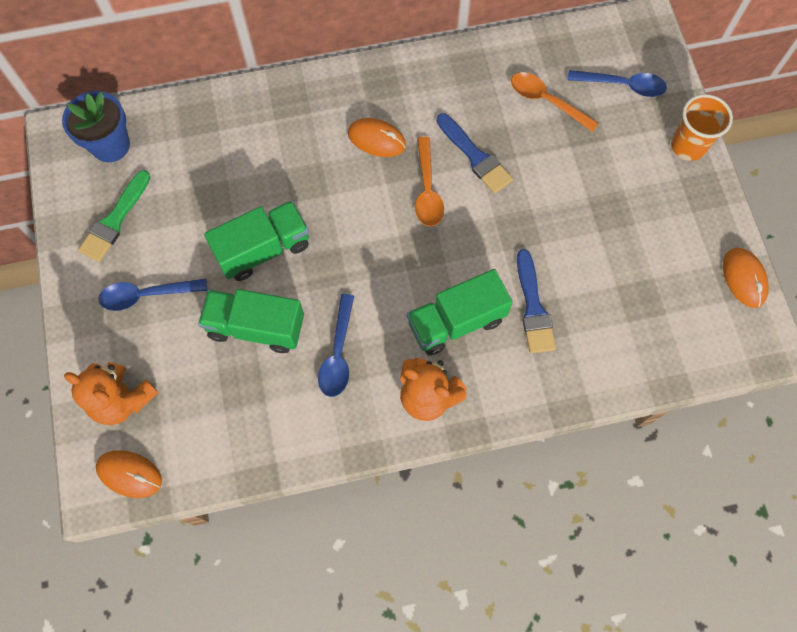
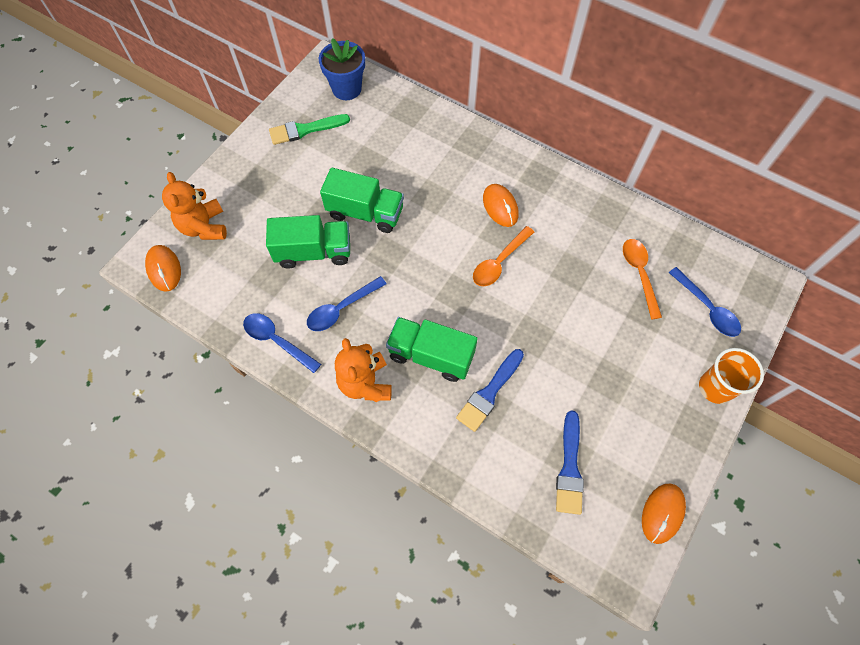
camera: 45 degrees right, 5 degrees down
blue spoon [98,278,207,311] -> blue spoon moved to [243,313,321,373]
green truck [198,289,304,353] -> green truck turned 120 degrees clockwise [266,215,350,269]
blue brush [437,113,513,194] -> blue brush moved to [556,411,584,515]

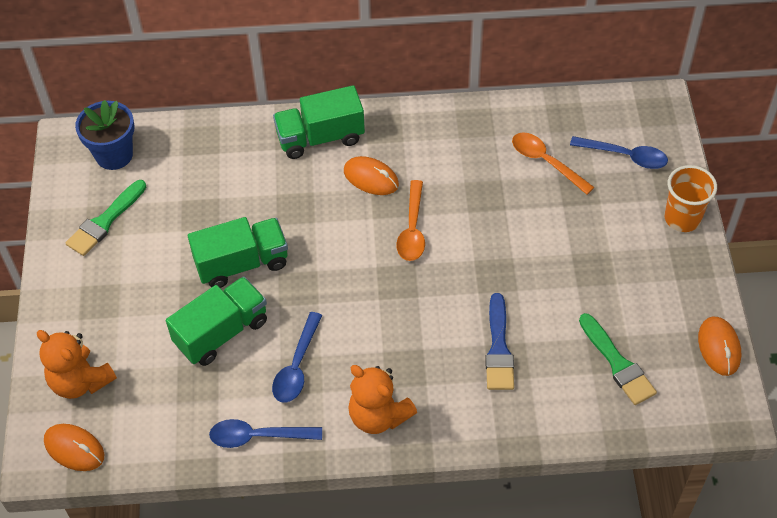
camera: 35 degrees left, 10 degrees down
green truck [386,317,477,382] -> green truck moved to [273,85,365,159]
blue brush [556,411,584,515] -> green brush [579,313,657,405]

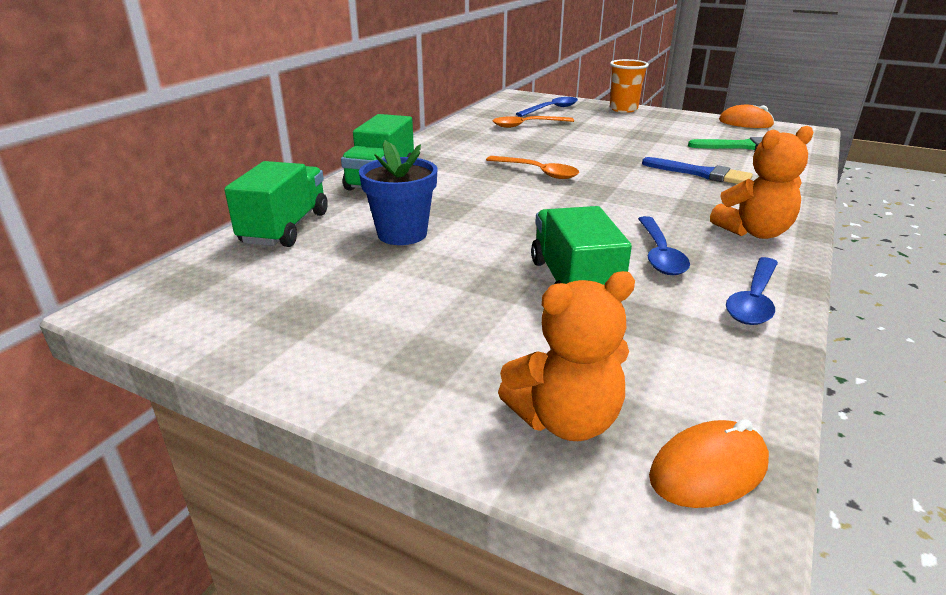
camera: 60 degrees left, 25 degrees down
green brush [66,180,146,256] -> none
blue flower pot [75,100,134,170] -> blue flower pot moved to [359,140,438,245]
green truck [188,217,288,288] -> green truck moved to [224,161,328,247]
blue spoon [272,312,322,403] -> blue spoon turned 45 degrees clockwise [638,216,690,275]
orange mouse [344,156,399,195] -> none

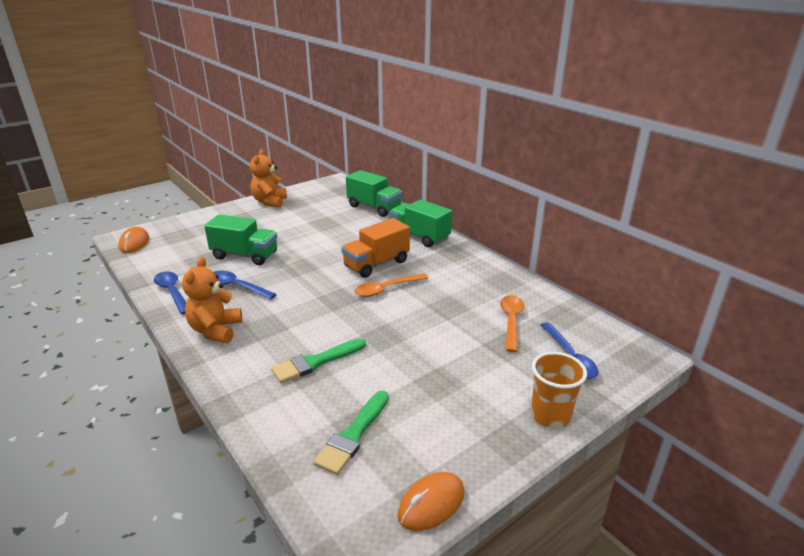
camera: 115 degrees right, 0 degrees up
blue flower pot [359,140,438,245] -> none
orange teddy bear [498,271,635,441] -> orange teddy bear moved to [250,149,287,208]
blue brush [642,157,753,184] -> green brush [271,338,366,383]
none -> orange truck [341,218,410,278]

